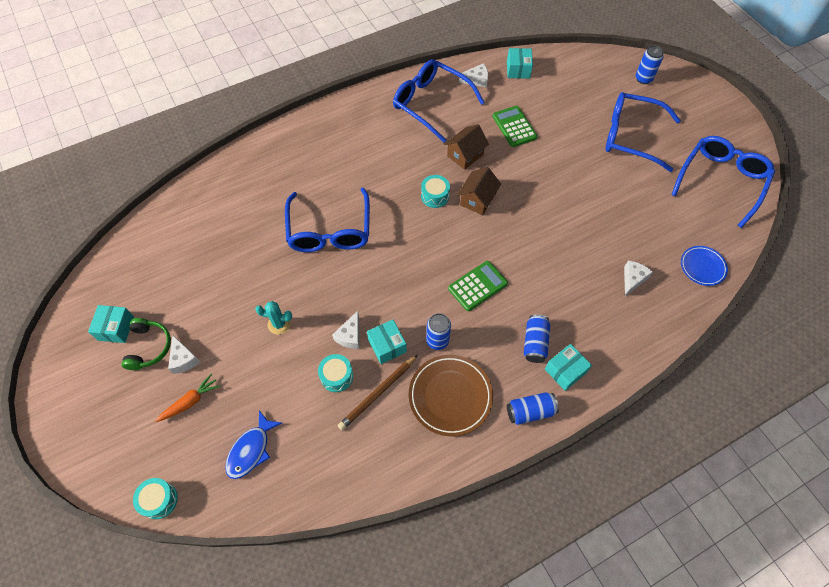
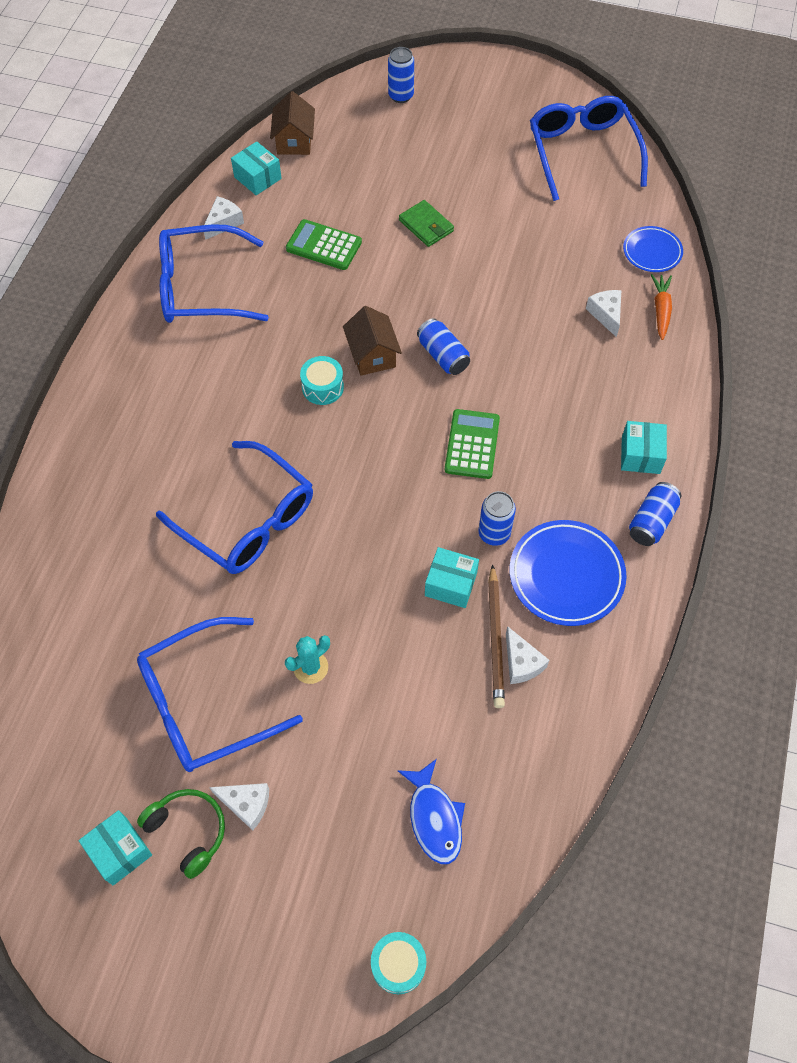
camera: 45 degrees left, 0 degrees up
orange carrot [156,374,221,422] -> orange carrot moved to [651,274,672,340]
turquoise drum [318,354,353,392] -> none
white cheese [332,311,359,349] -> white cheese moved to [506,626,549,684]
brown plate [409,355,493,436] -> blue plate [509,520,627,626]
brown house [444,124,489,170] -> brown house moved to [270,91,315,155]
blue can [524,314,550,363] -> blue can moved to [417,318,470,375]
blue glasses [605,92,681,172] -> blue glasses moved to [137,617,303,772]
none -> green wallet [399,200,454,247]

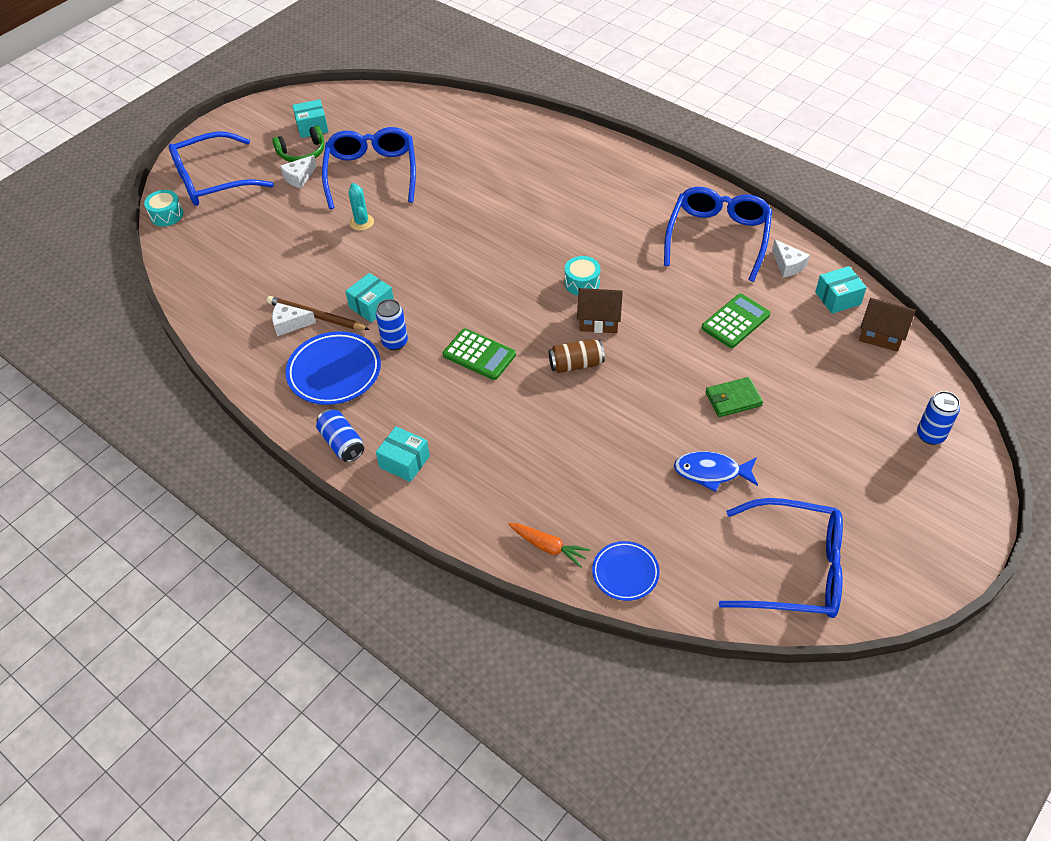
camera: 115 degrees right, 10 degrees down
blue glasses [156,441,313,574] -> blue glasses moved to [168,131,274,206]
blue fish [397,759,465,864] -> blue fish moved to [674,451,758,492]
blue can [417,318,470,375] -> brown can [549,339,605,373]
white cheese [586,290,621,337] -> none

